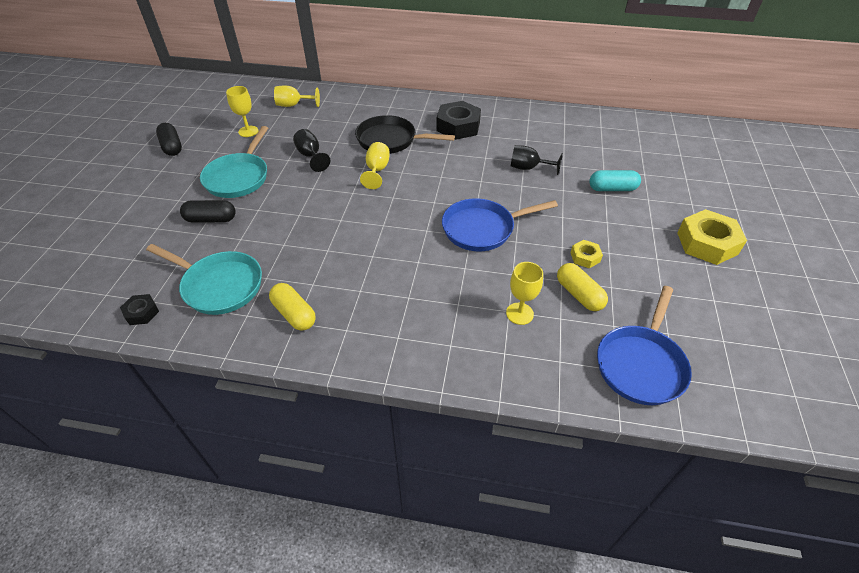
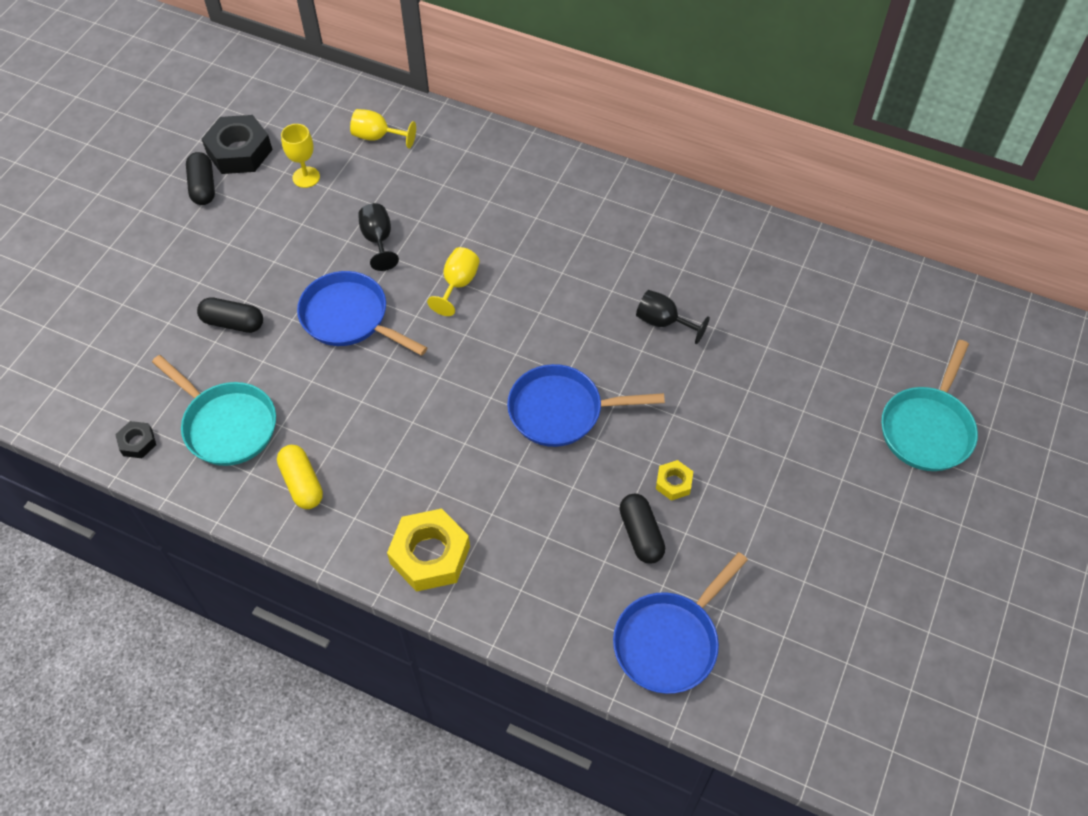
camera: 15 degrees right, 10 degrees up
turquoise pan [200,126,268,198] -> turquoise pan moved to [881,340,978,471]
black pan [355,115,455,154] -> none
black nut [436,101,481,140] -> black nut moved to [202,115,272,174]
yellow goblet [506,262,543,325] -> none
yellow capsule [557,263,608,311] -> black capsule [619,494,665,564]
turquoise capsule [589,170,641,191] -> none
yellow nut [677,209,747,265] -> yellow nut moved to [387,508,470,592]
none -> blue pan [297,271,427,356]

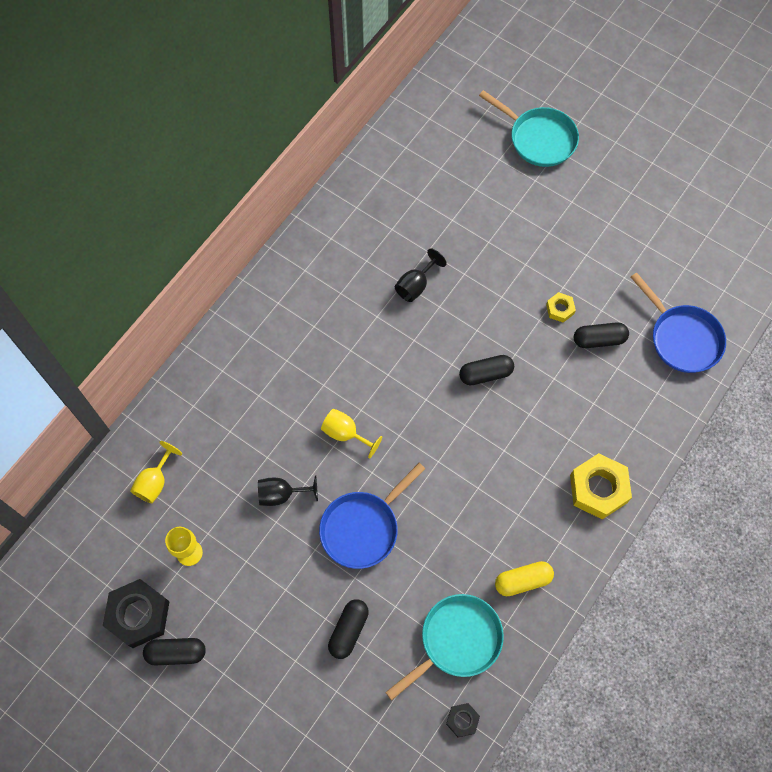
camera: 80 degrees left, 10 degrees up
blue pan [507,364,665,447] -> black capsule [459,355,514,385]

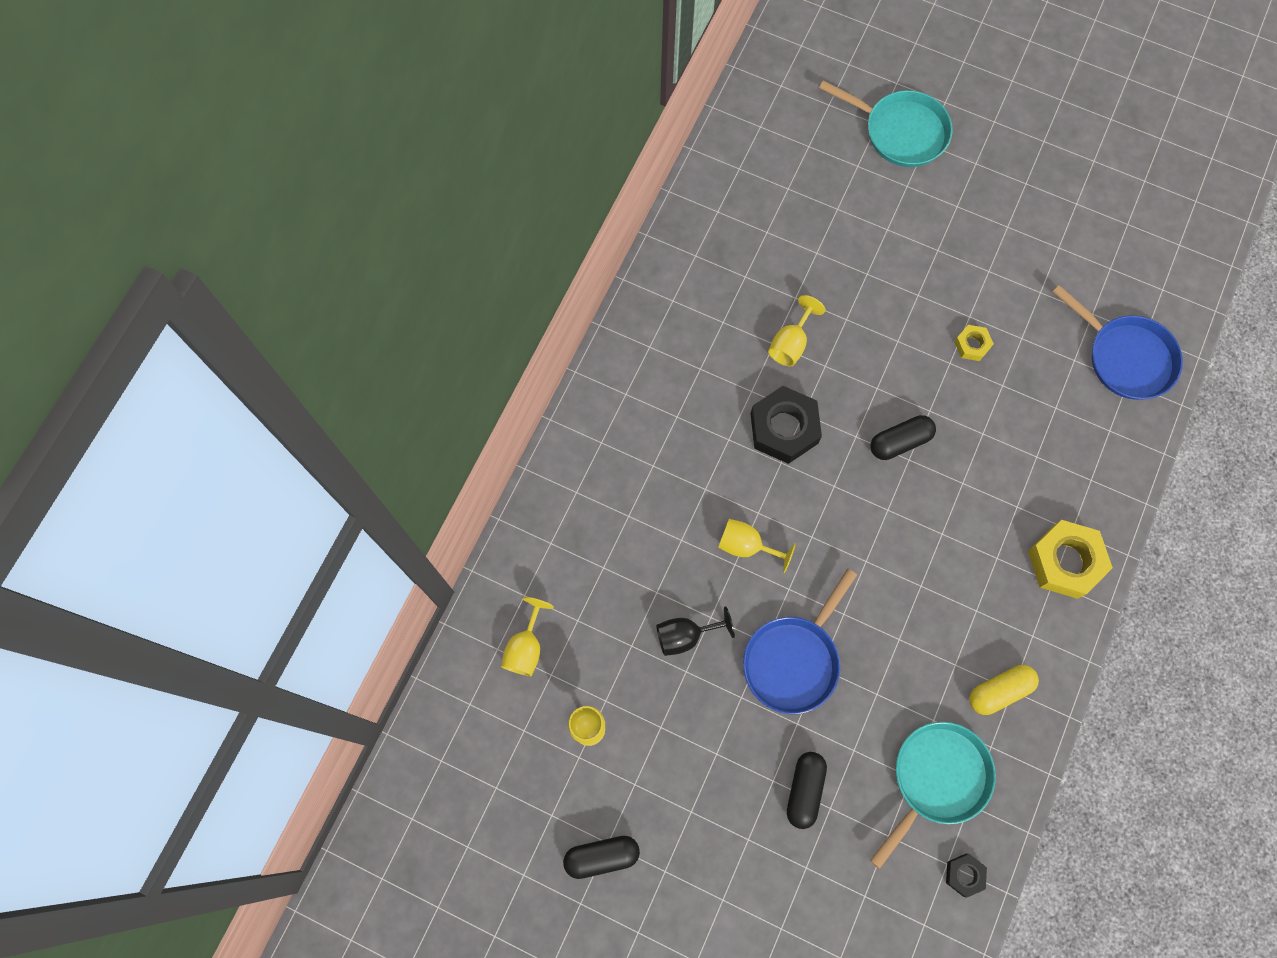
camera: 10 degrees left, 5 degrees up
black nut [103,579,169,648] -> black nut moved to [751,386,822,464]
black goblet [395,248,447,302] -> yellow goblet [768,295,826,367]
black capsule [574,322,629,348] -> none

